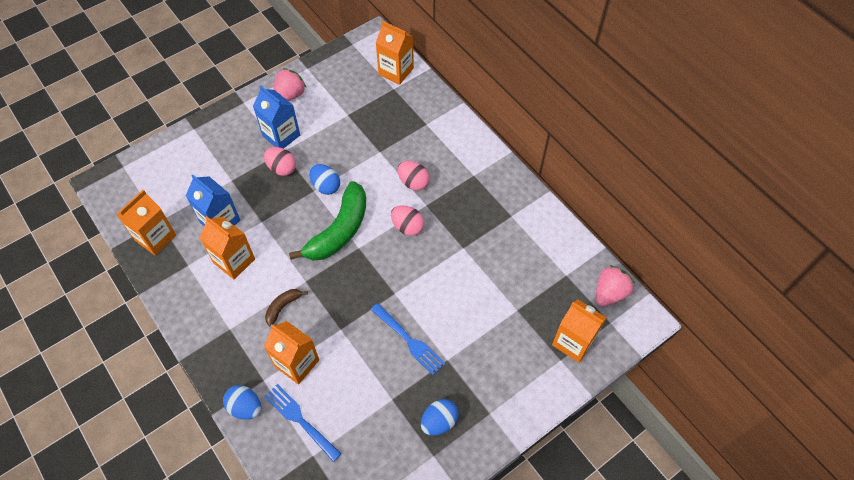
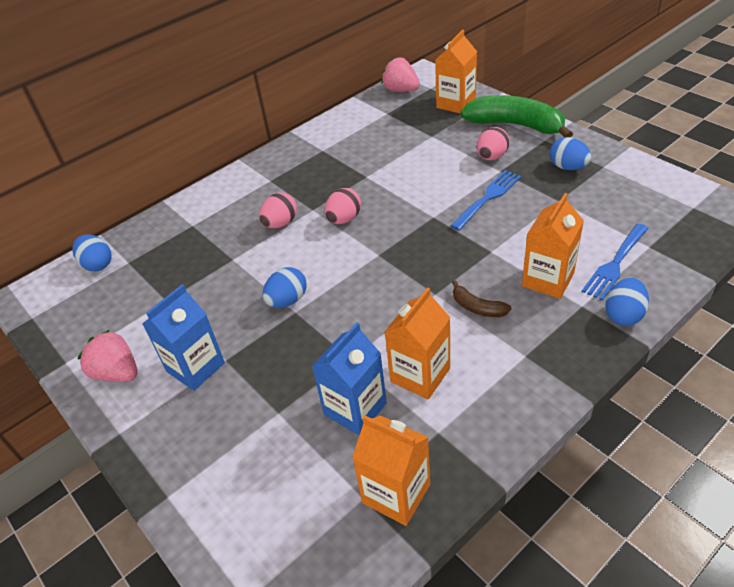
camera: 90 degrees left, 15 degrees down
pink egg [264,147,296,176] -> pink egg moved to [477,127,510,160]
green banana [289,181,366,261] -> green banana moved to [461,95,573,137]
orange carton [376,21,414,85] -> blue egg [72,234,111,271]

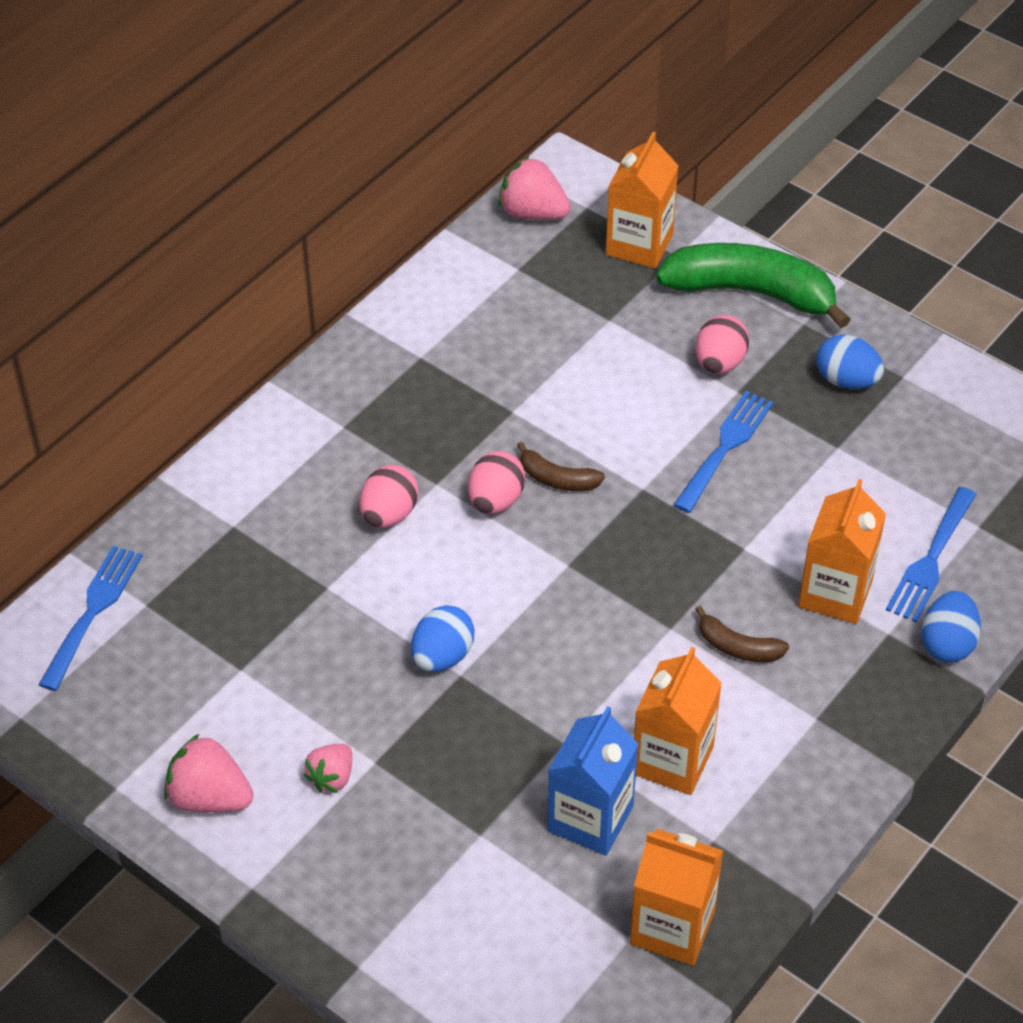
camera: 15 degrees left, 5 degrees up
blue egg [72,234,111,271] -> blue fork [38,546,143,691]
blue carton [143,284,225,391] -> pink strawberry [304,744,352,792]
none -> brown banana [517,442,605,491]

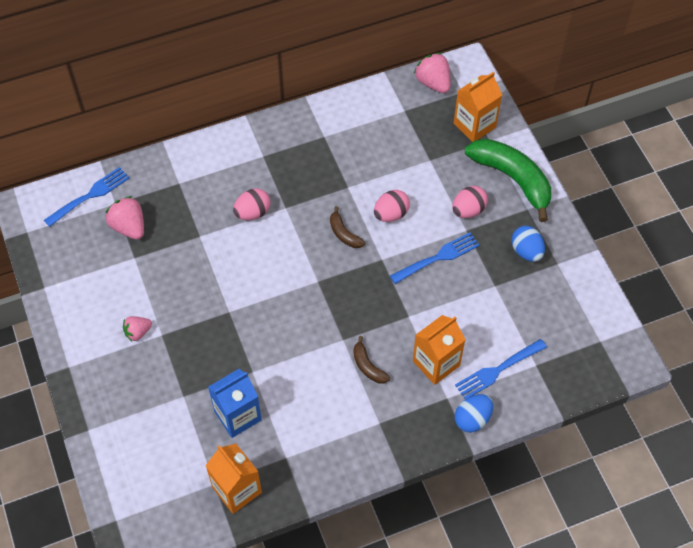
camera: 30 degrees right, 10 degrees up
pink strawberry [164,733,253,812] -> pink strawberry moved to [105,196,144,240]
blue egg [411,605,475,672] -> none
pink egg [468,451,525,514] -> pink egg moved to [374,190,410,222]
orange carton [634,647,722,795] -> none

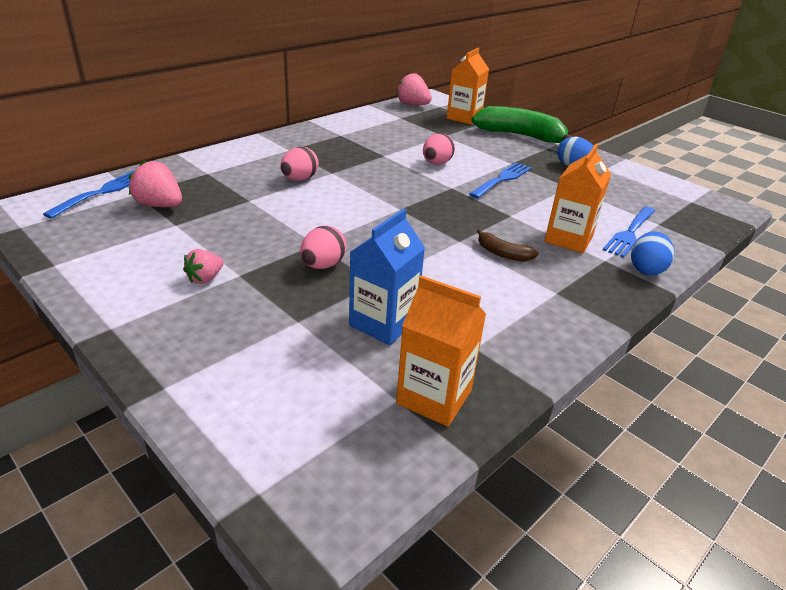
camera: 25 degrees left, 25 degrees down
brown banana [330,206,365,248] -> none
pink egg [452,186,488,218] -> pink egg moved to [300,225,346,269]

